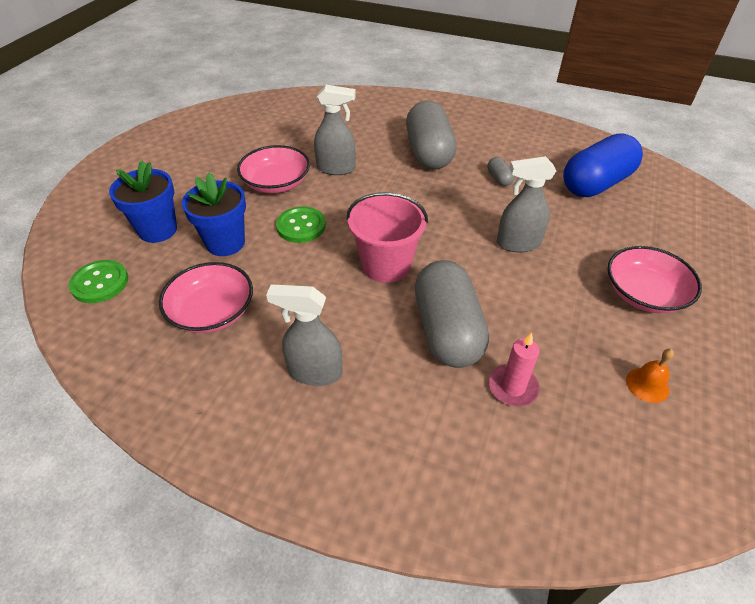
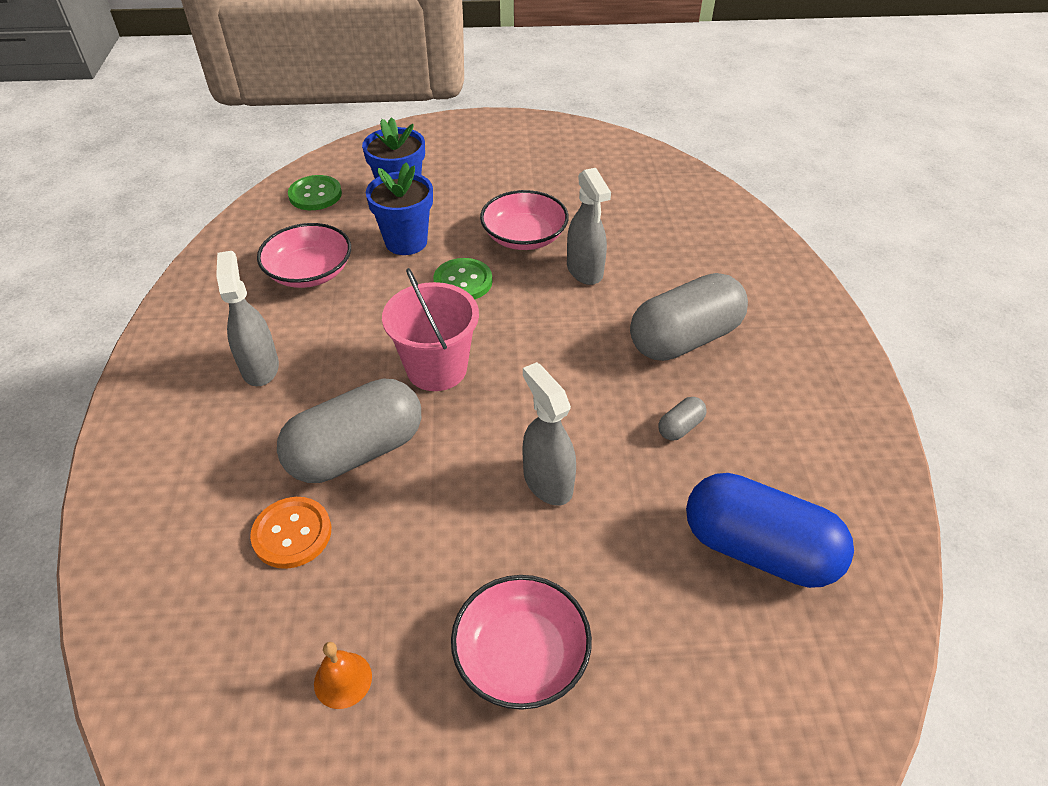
camera: 65 degrees right, 0 degrees up
pink candle [489,333,540,407] -> orange button [250,497,331,569]

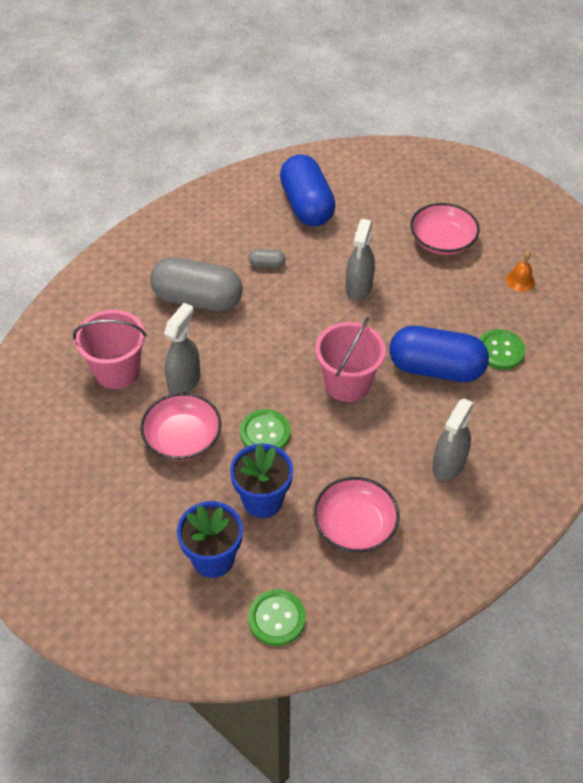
camera: 135 degrees left, 5 degrees up
orange button [250,497,331,569] -> green button [479,329,525,370]
grey capsule [277,379,421,483] -> blue capsule [389,326,489,382]
none -> pink bucket [73,310,147,389]

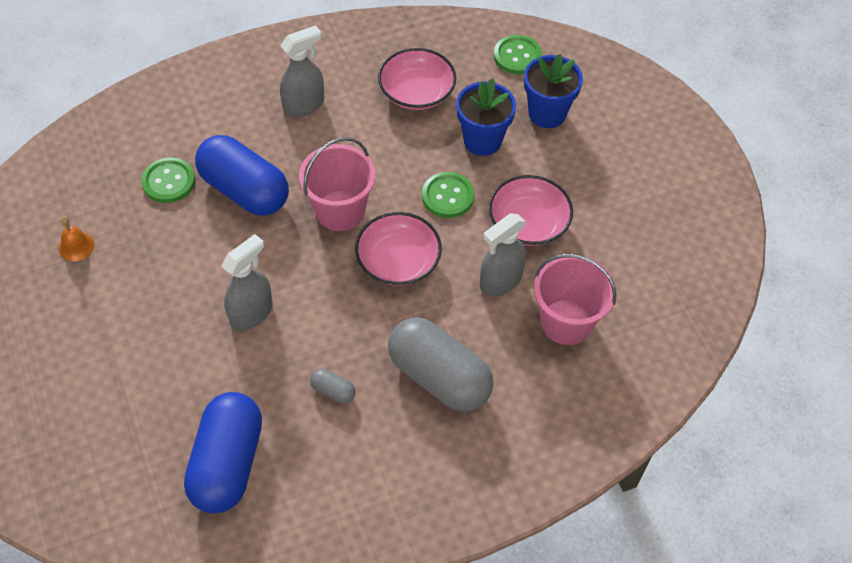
camera: 155 degrees left, 5 degrees up
pink bowl [410,203,480,255] -> pink bowl moved to [355,212,442,286]

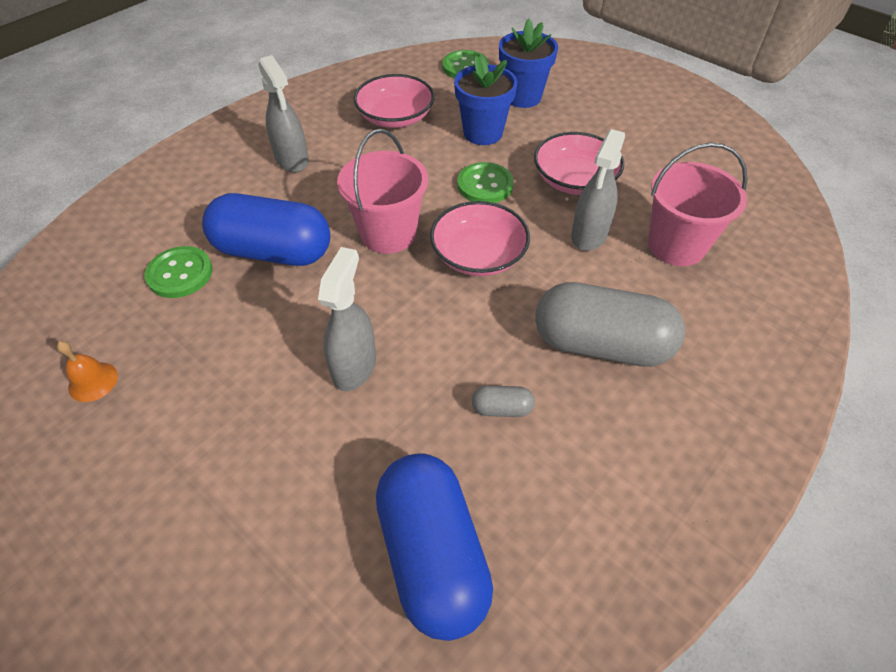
camera: 25 degrees left, 5 degrees down
grey spray bottle [280,25,324,117] -> grey spray bottle turned 120 degrees clockwise [258,55,309,172]

